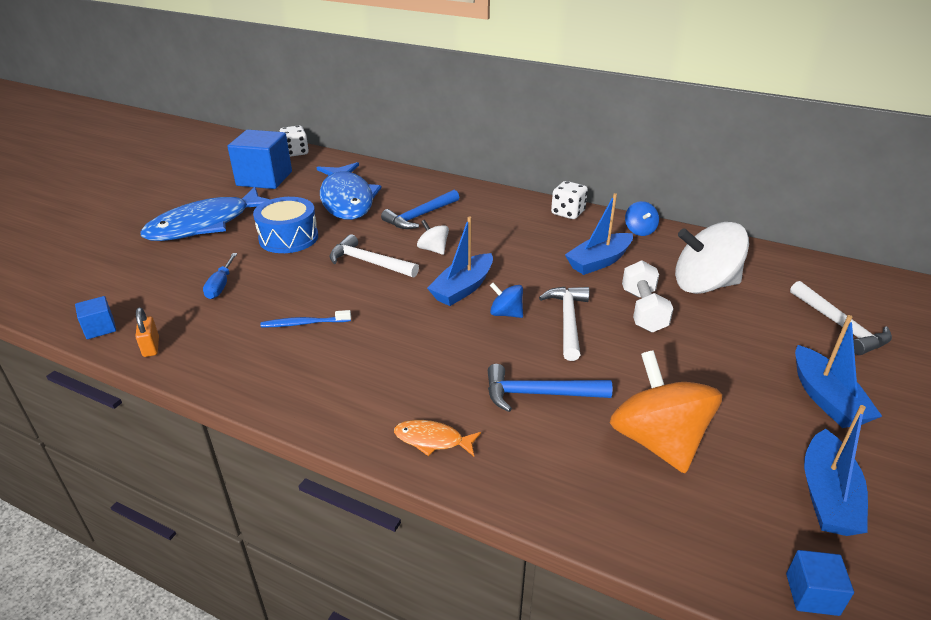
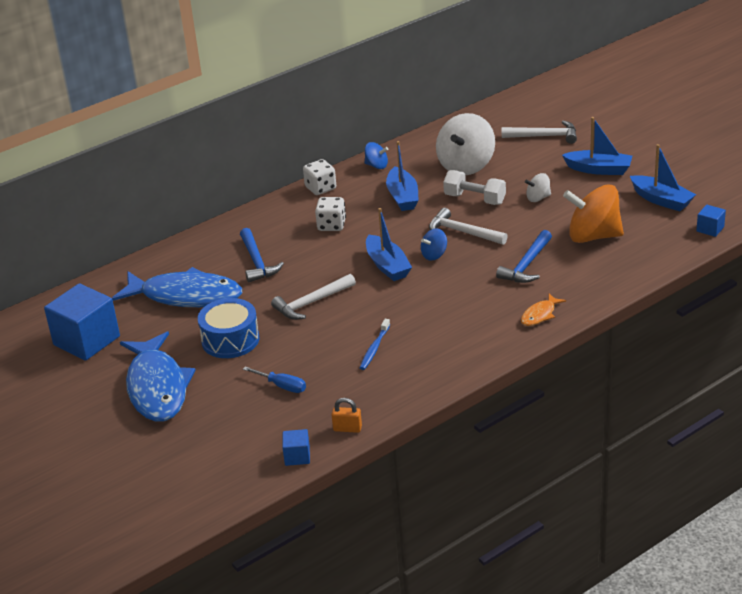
camera: 60 degrees left, 0 degrees up
white dice [279,125,309,157] -> white dice moved to [315,197,346,231]
white spinning top [417,220,449,255] -> white spinning top moved to [525,173,551,202]

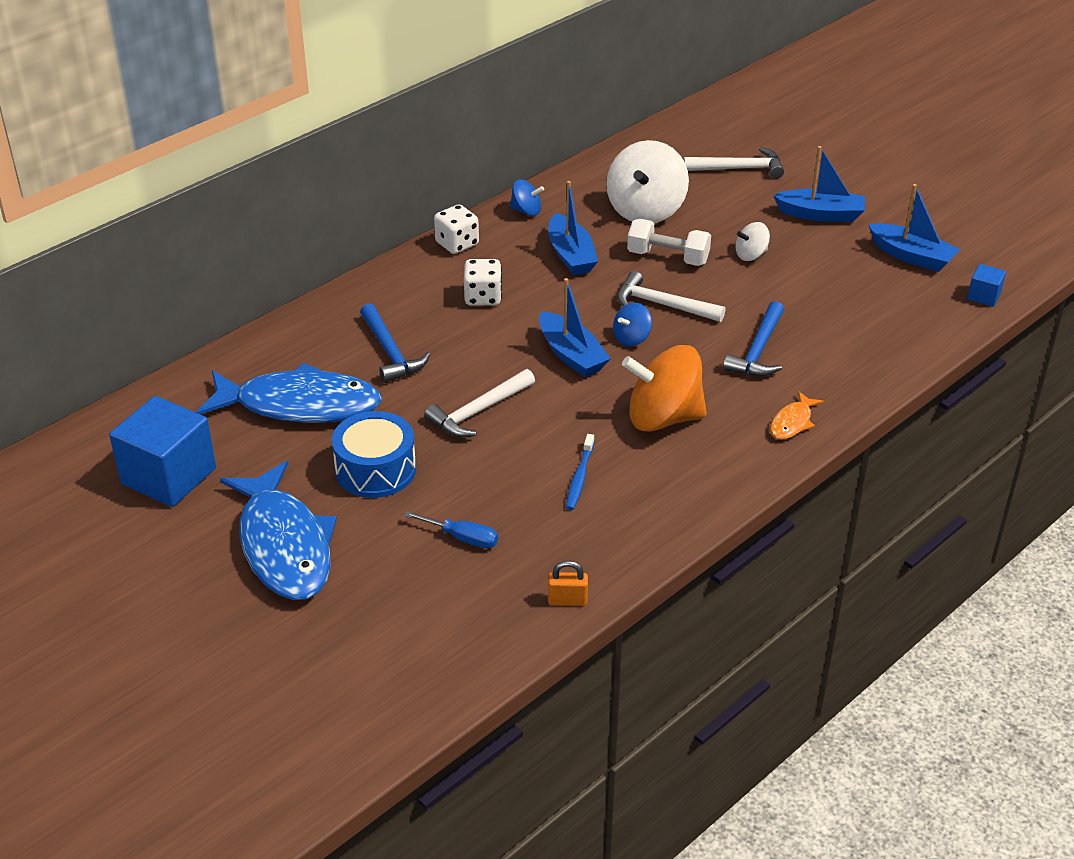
camera: 10 degrees left, 5 degrees up
blue cube [282,429,310,466] -> none
orange spinning top [563,184,624,243] -> orange spinning top moved to [622,345,707,432]

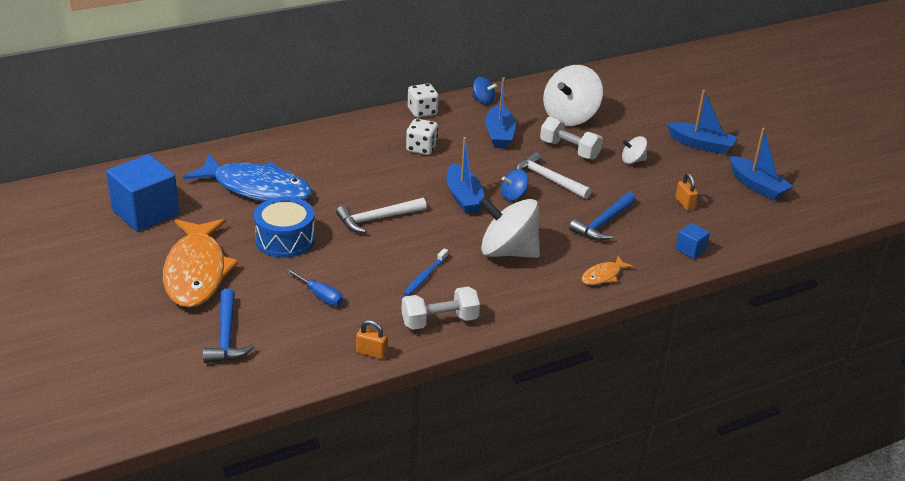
camera: 15 degrees right, 5 degrees down
blue fish [220,461,337,600] -> orange fish [163,219,239,308]
blue hammer [360,303,430,383] -> blue hammer moved to [203,289,255,363]
orange spinning top [622,345,707,432] -> white spinning top [479,197,540,258]
white hammer [684,147,784,179] -> none
blue cube [967,264,1006,307] -> blue cube moved to [676,223,710,259]
none -> white dumbbell [402,287,480,330]
none -> orange padlock [675,173,698,210]

